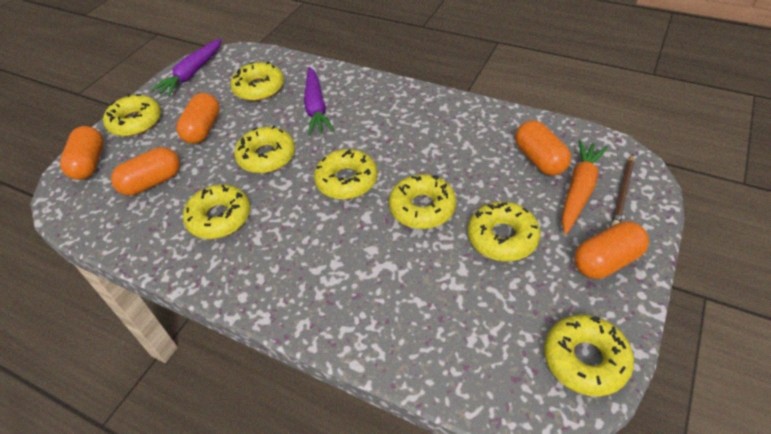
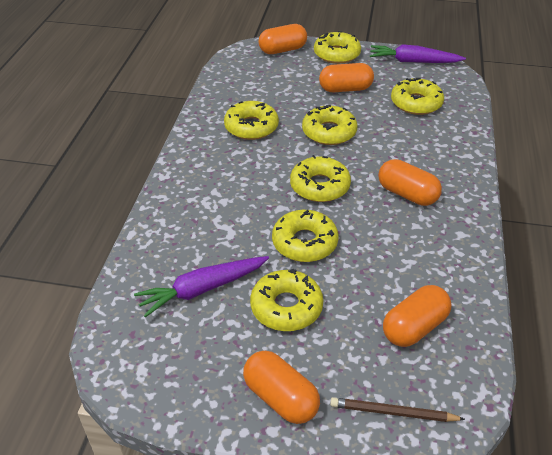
camera: 70 degrees right, 5 degrees down
orange capsule [111,147,180,195] -> orange capsule moved to [378,159,442,206]
purple carrot [304,67,334,135] -> purple carrot moved to [134,256,269,317]
yellow donut [544,315,634,396] -> none
orange carrot [562,140,608,234] -> none

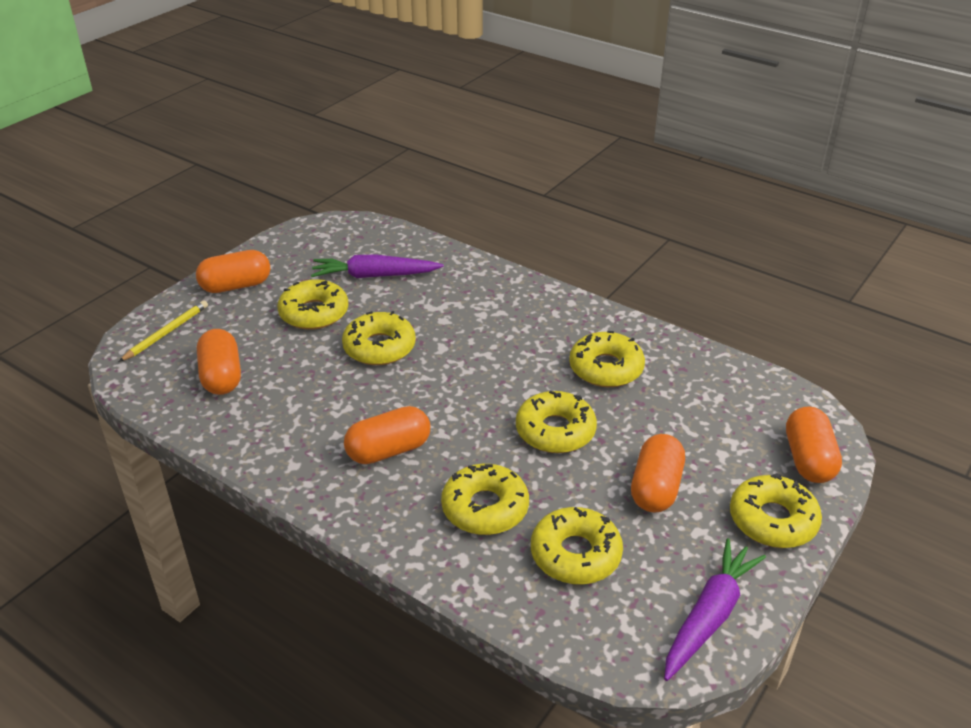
camera: 115 degrees right, 5 degrees down
purple carrot [134,256,269,317] -> purple carrot turned 90 degrees counterclockwise [311,255,444,278]
yellow donut [290,155,351,202] -> yellow donut moved to [441,464,529,535]
brown pencil [330,397,465,422] -> yellow pencil [119,300,208,362]

